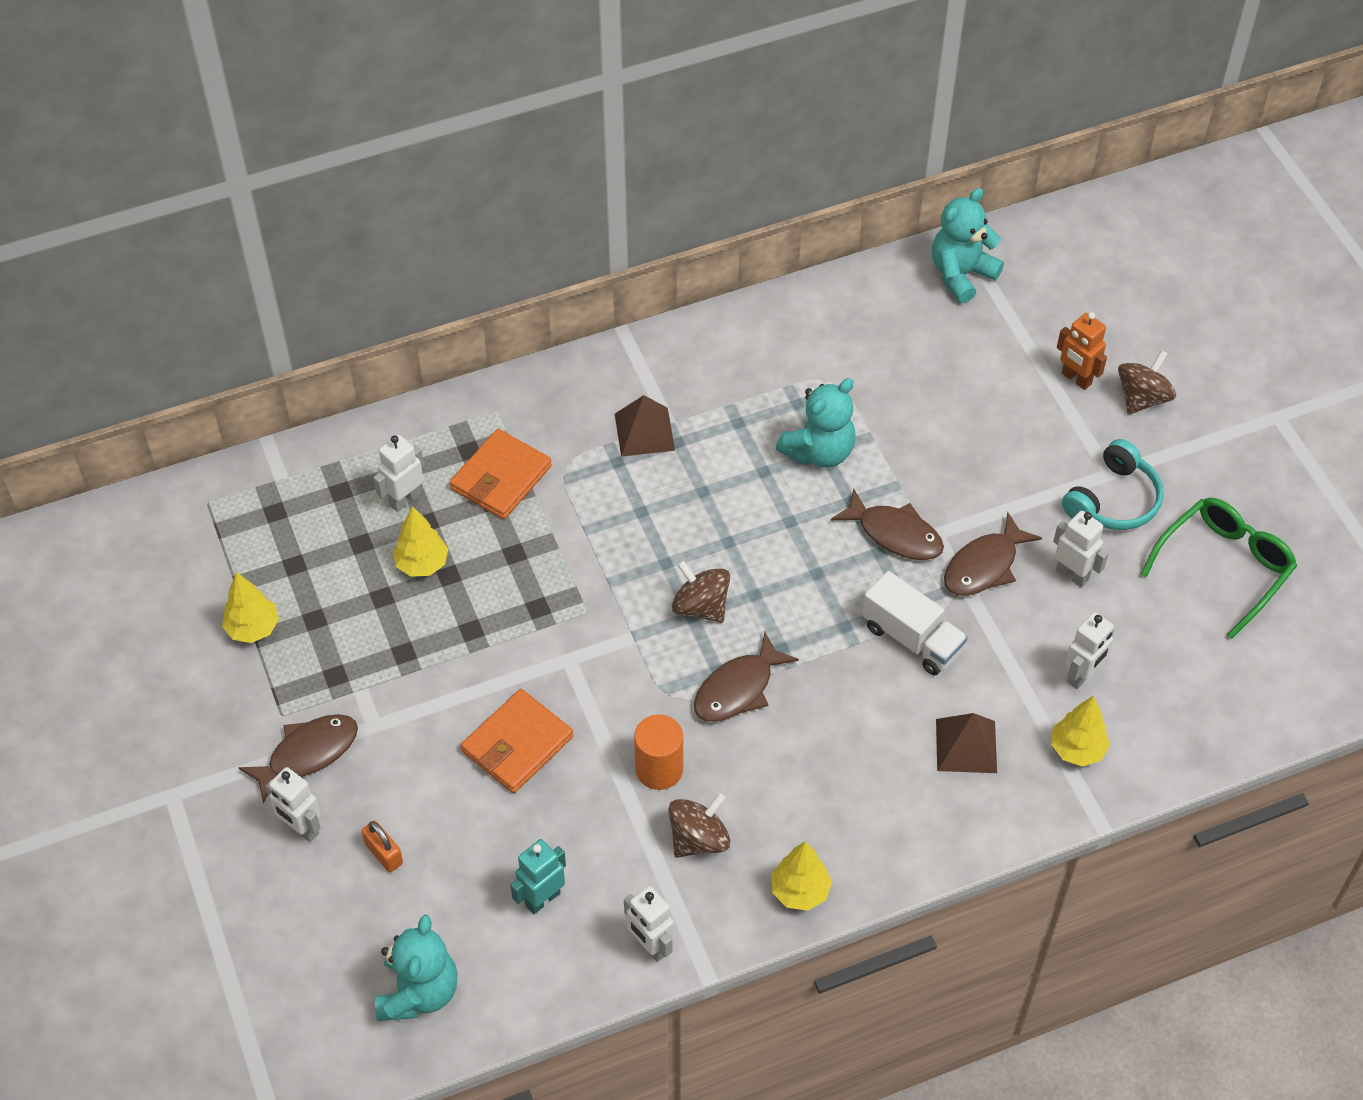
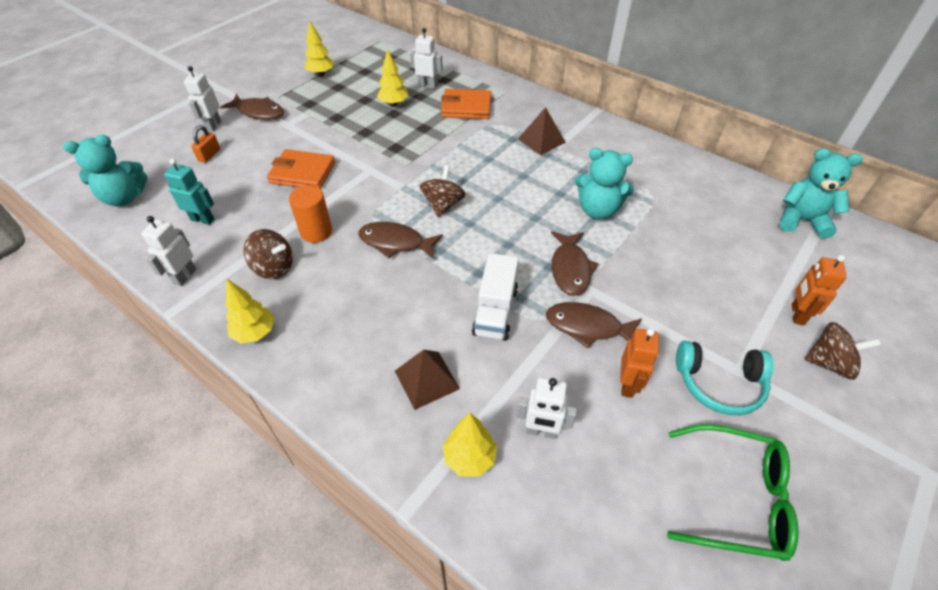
camera: 60 degrees right, 5 degrees down
white robot [1053,511,1109,587] -> orange robot [620,328,659,398]

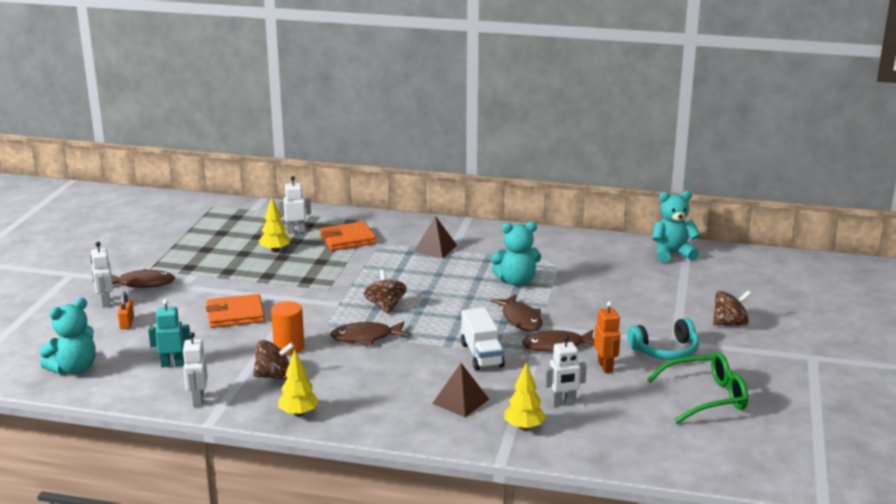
camera: 25 degrees left, 25 degrees down
yellow tree [304,20,334,76] -> none
orange robot [792,255,847,325] -> none

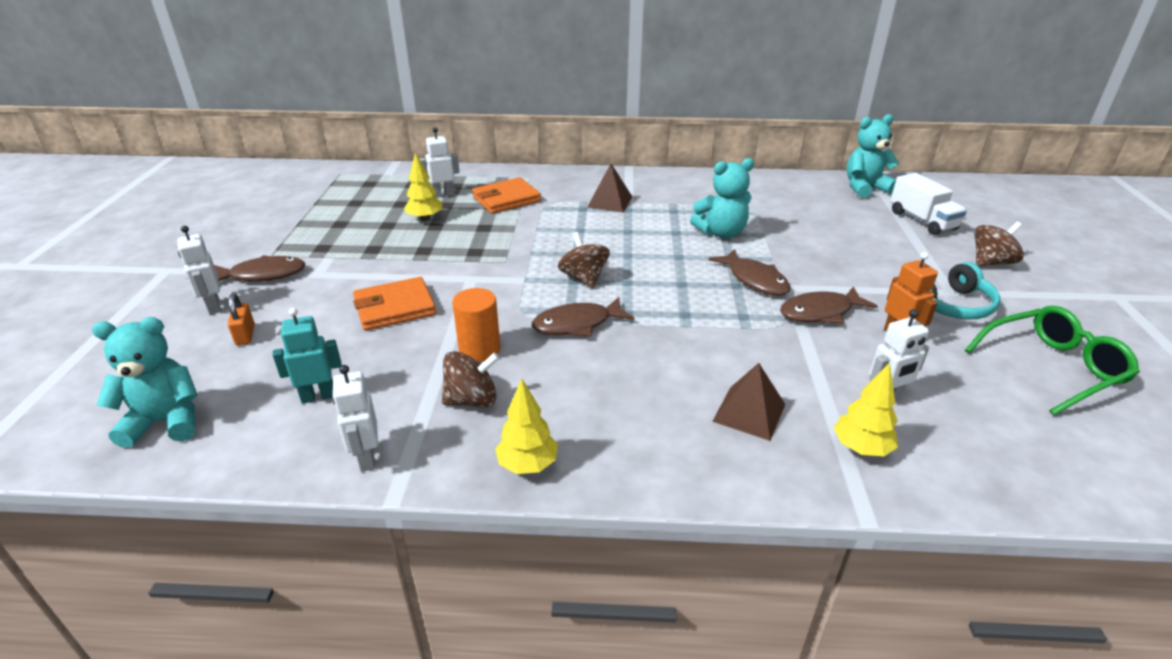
camera: 10 degrees left, 10 degrees up
turquoise teddy bear [39,298,96,375] -> turquoise teddy bear turned 135 degrees counterclockwise [92,317,198,448]
white truck [461,307,505,371] -> white truck moved to [890,173,967,235]

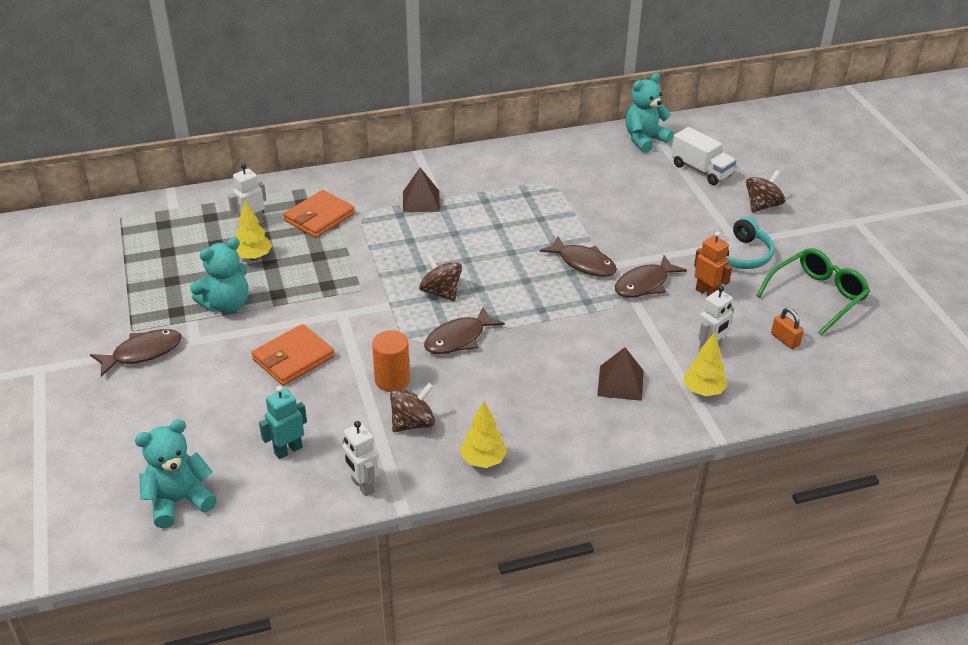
camera: 20 degrees left, 5 degrees up
white robot [178,226,221,315] -> none
orange padlock [228,293,255,345] -> orange padlock moved to [771,308,804,349]
turquoise teddy bear [690,158,754,238] -> turquoise teddy bear moved to [190,237,248,313]

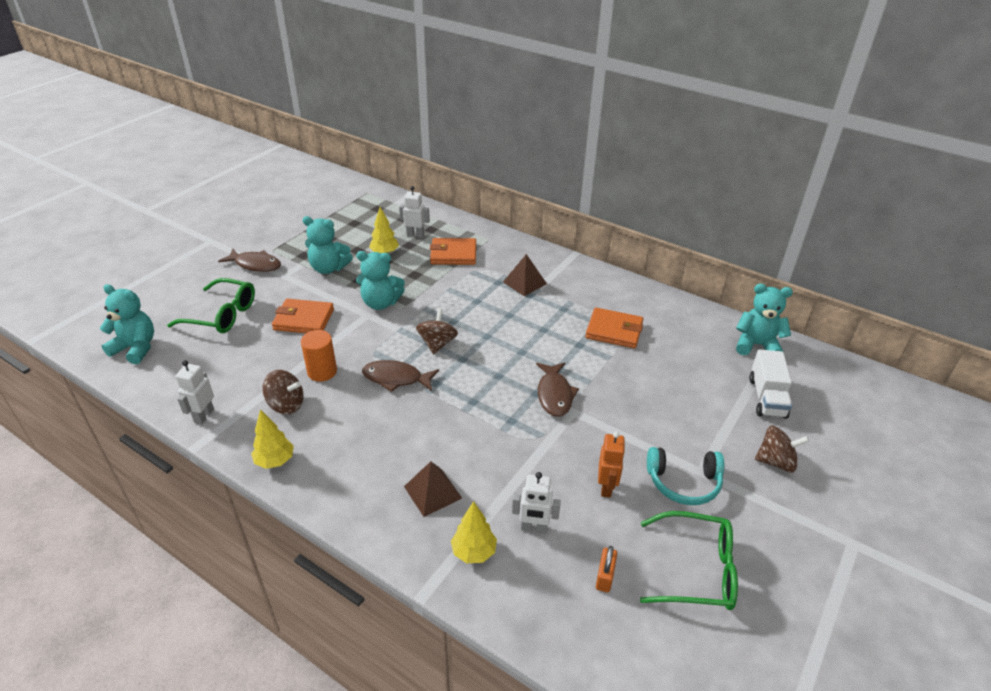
camera: 50 degrees right, 0 degrees up
turquoise robot [259,386,307,459] -> none
brown fish [615,255,687,298] -> none
none -> green glasses [167,278,255,333]
none -> turquoise teddy bear [356,251,405,310]
none -> orange wallet [585,308,643,348]

